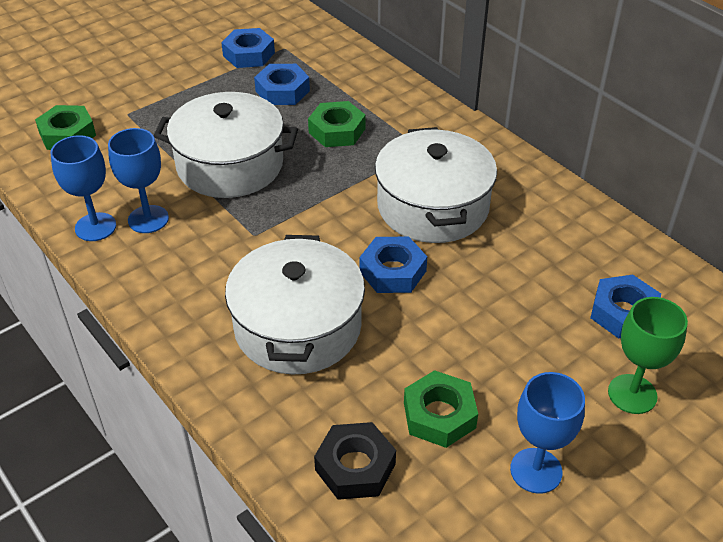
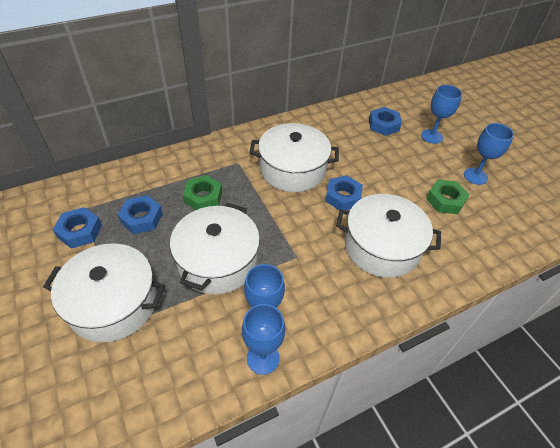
camera: 80 degrees left, 5 degrees up
green nut [35,105,96,150] -> none
black nut [314,422,396,500] -> none
green goblet [608,297,688,414] -> blue goblet [421,85,462,144]
none -> white pot [43,243,165,342]

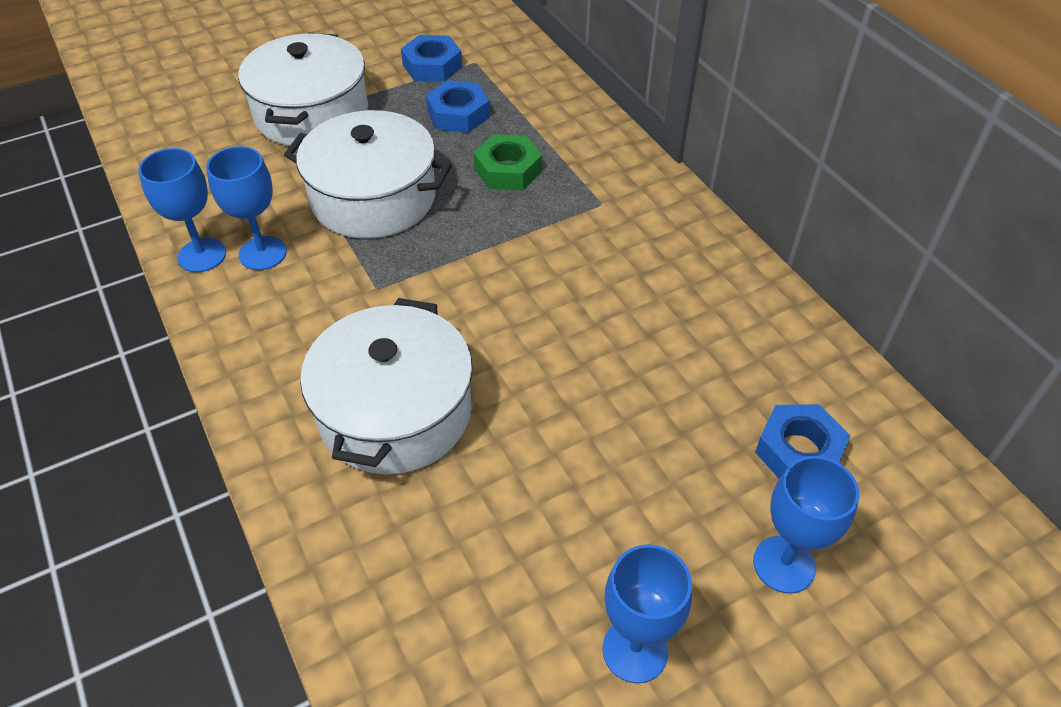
camera: 90 degrees right, 0 degrees up
white pot [249,123,339,192] -> none
blue nut [325,175,363,211] -> none
green nut [426,180,470,214] -> none

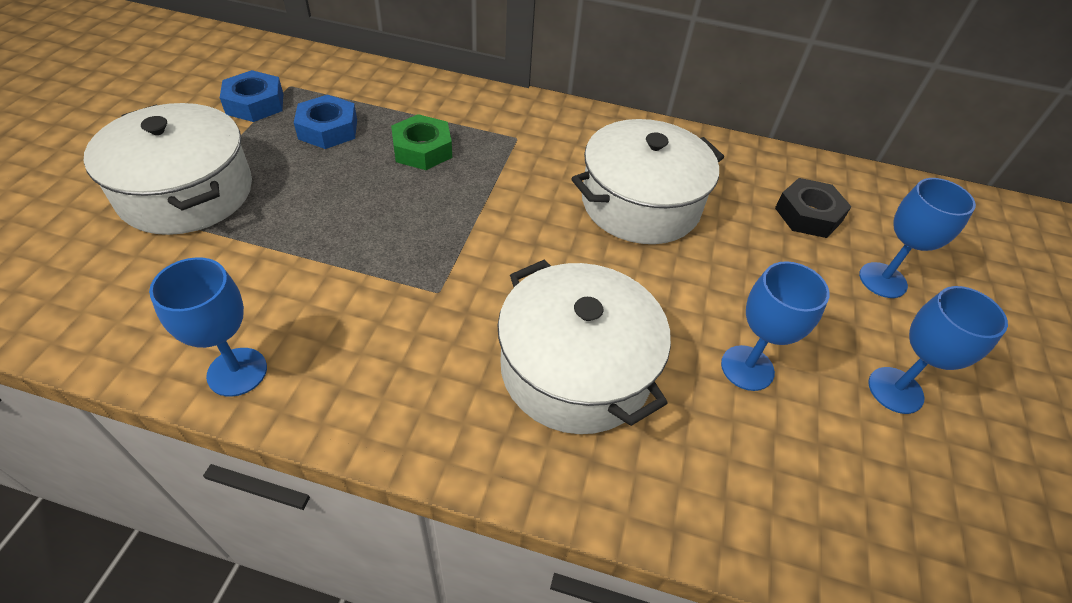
camera: 50 degrees left, 0 degrees up
blue goblet [206,146,287,270] -> blue goblet moved to [721,261,830,391]
white pot [284,110,451,239] -> white pot moved to [571,119,724,244]
blue nut [755,404,850,479] -> black nut [775,178,852,238]

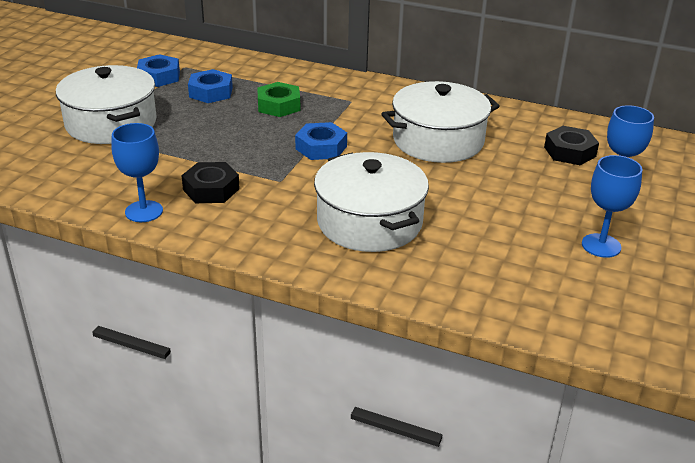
camera: 10 degrees right, 15 degrees down
blue goblet [721,261,830,391] -> none
none -> black nut [181,162,240,203]
none -> blue nut [295,122,347,160]

